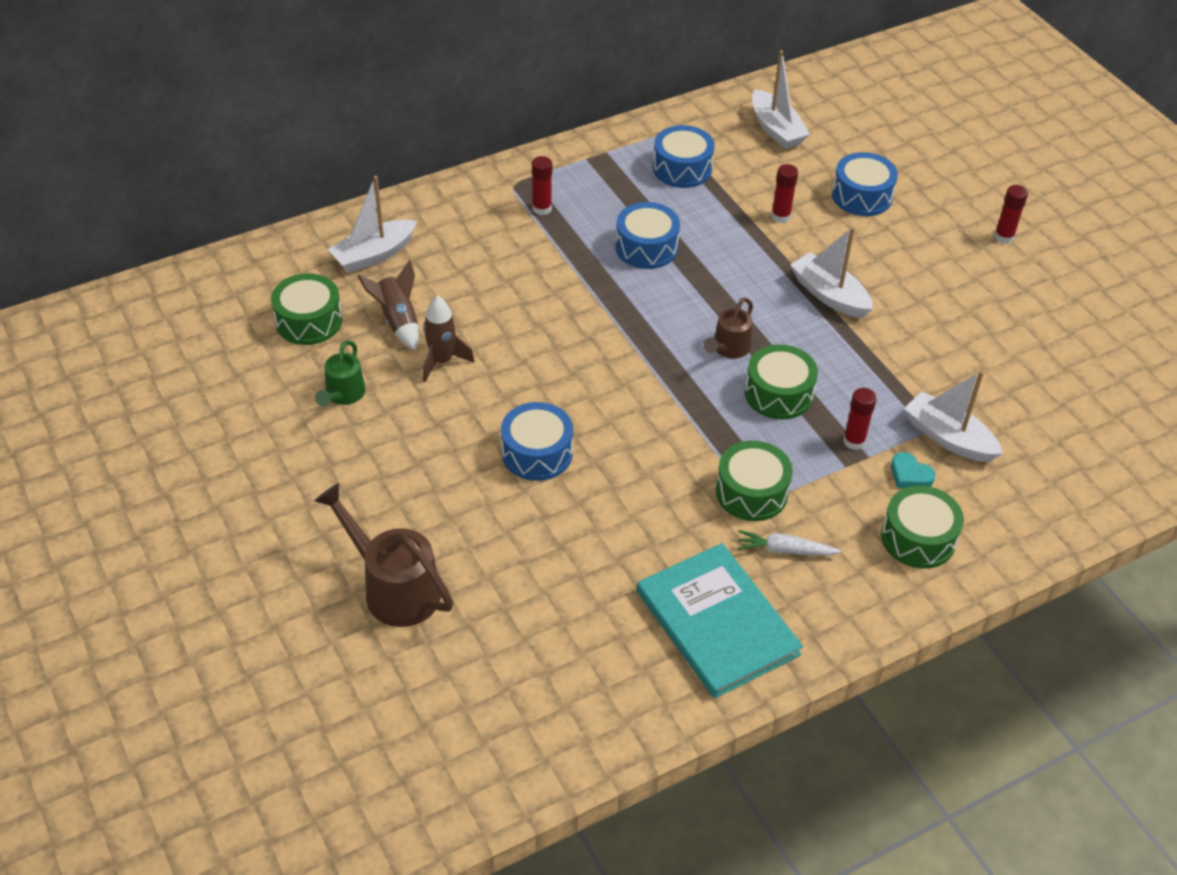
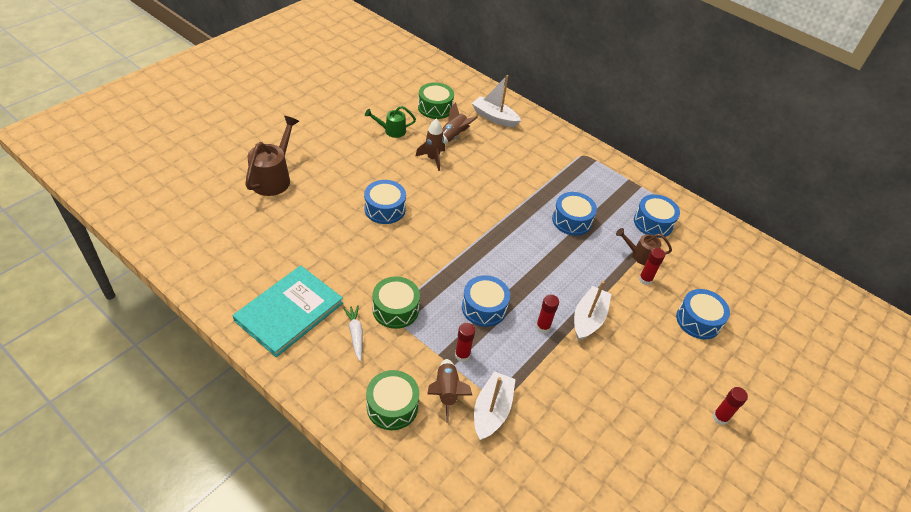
camera: 65 degrees right, 0 degrees up
red glue stick [532,156,552,215] -> red glue stick moved to [536,295,559,333]
brown watering can [703,297,753,358] -> brown watering can moved to [616,228,672,265]
green drum [745,345,818,419] -> blue drum [462,275,510,327]
white boat [752,50,810,149] -> none
turquoise heart [891,452,935,488] -> brown rocket [427,359,472,423]

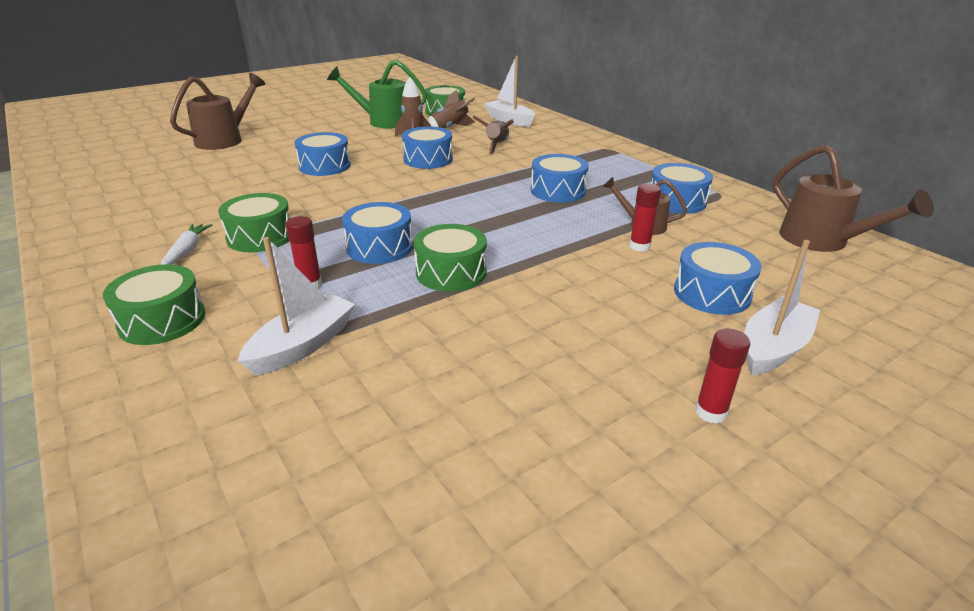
camera: 20 degrees right, 15 degrees down
turquoise book [233,266,343,357] -> none
green watering can [365,106,416,138] -> green watering can [327,60,427,128], size x1.69
brown rocket [427,359,472,423] -> brown rocket moved to [472,116,513,154]
red glue stick [536,295,559,333] -> green drum [414,224,487,292]
white boat [574,281,611,341] -> white boat moved to [745,240,820,375]
none -> blue drum [402,127,453,169]
none -> brown watering can [773,145,934,252]

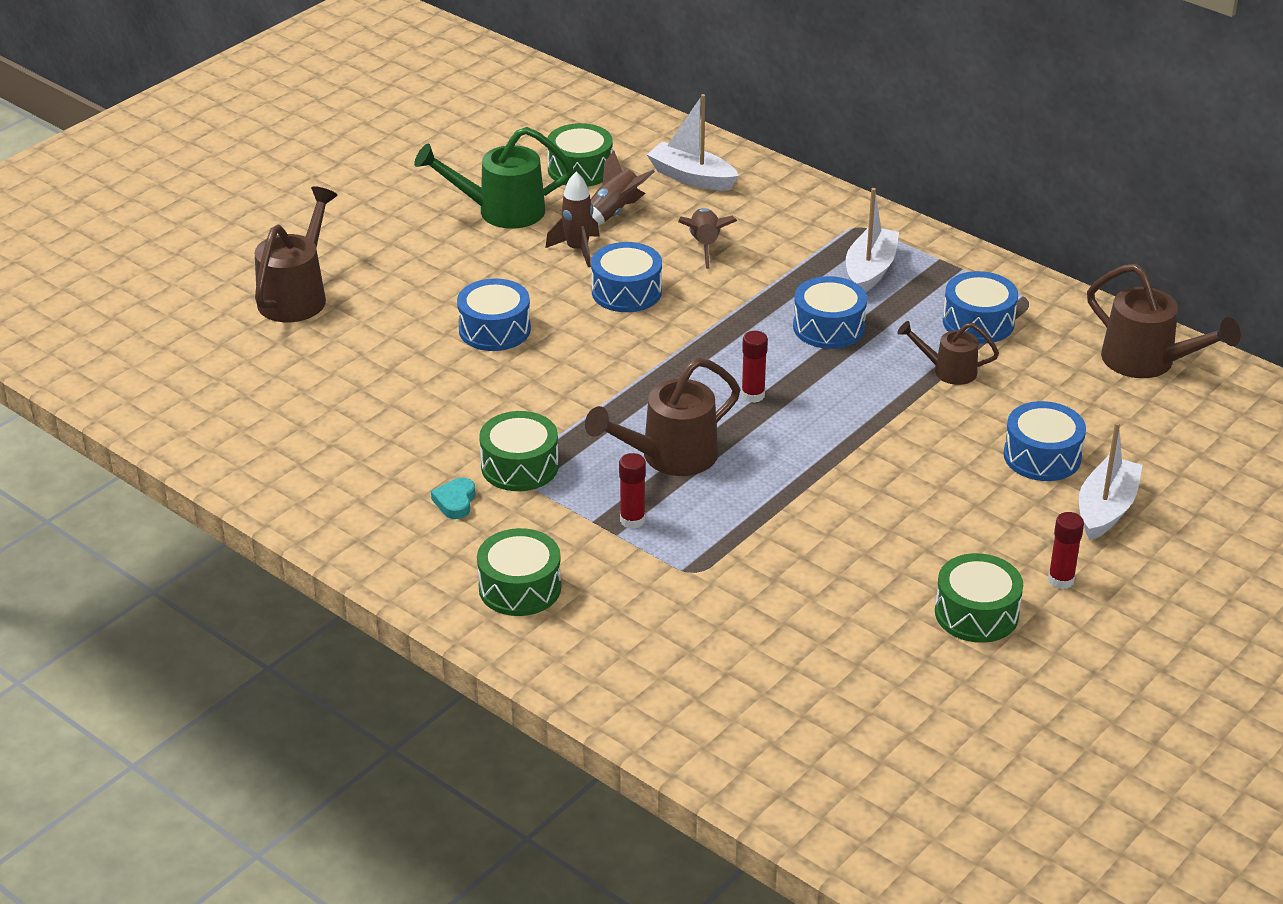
camera: 15 degrees left, 5 degrees up
white carrot [161,224,212,265] -> turquoise heart [431,478,475,519]
white boat [238,237,355,375] -> white boat moved to [846,188,899,292]
blue drum [342,202,413,264] -> brown watering can [585,358,740,476]
green drum [414,224,487,292] -> green drum moved to [935,553,1023,643]
red glue stick [629,184,661,252] -> red glue stick moved to [741,331,768,403]

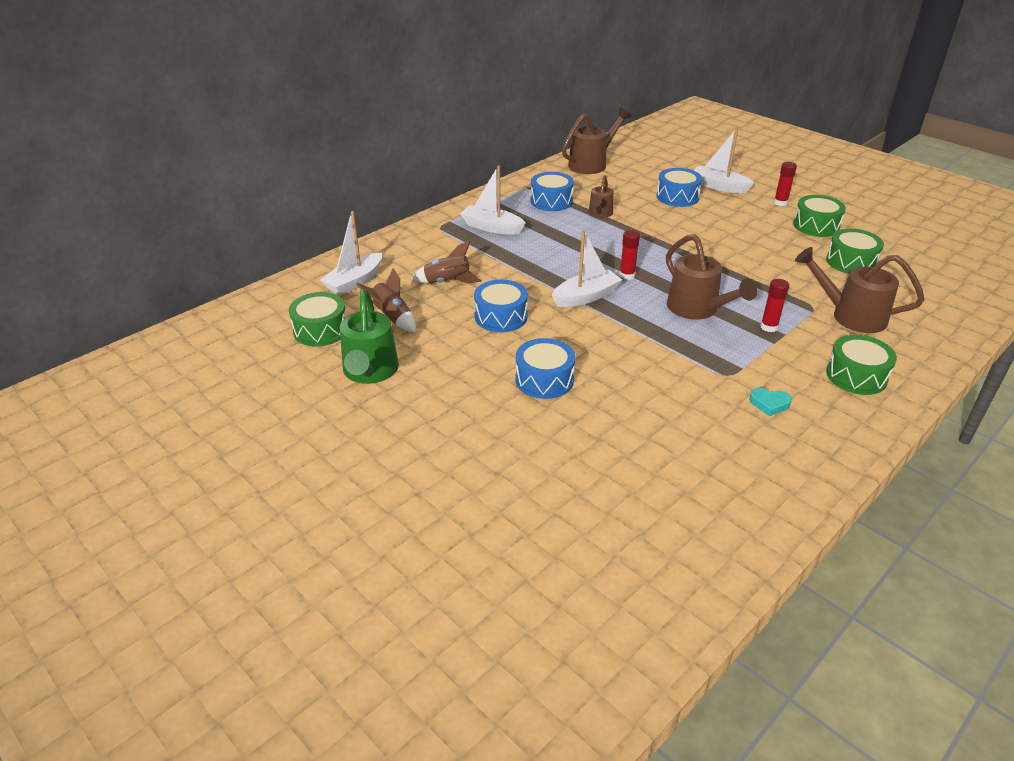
camera: 85 degrees left, 0 degrees up
brown watering can [255,186,338,322] -> brown watering can moved to [795,247,925,333]
green drum [479,411,559,491] -> green drum moved to [826,229,884,274]
brown rocket [545,172,599,267] -> none
blue drum [793,276,867,349] -> none
none -> white boat [552,230,622,307]

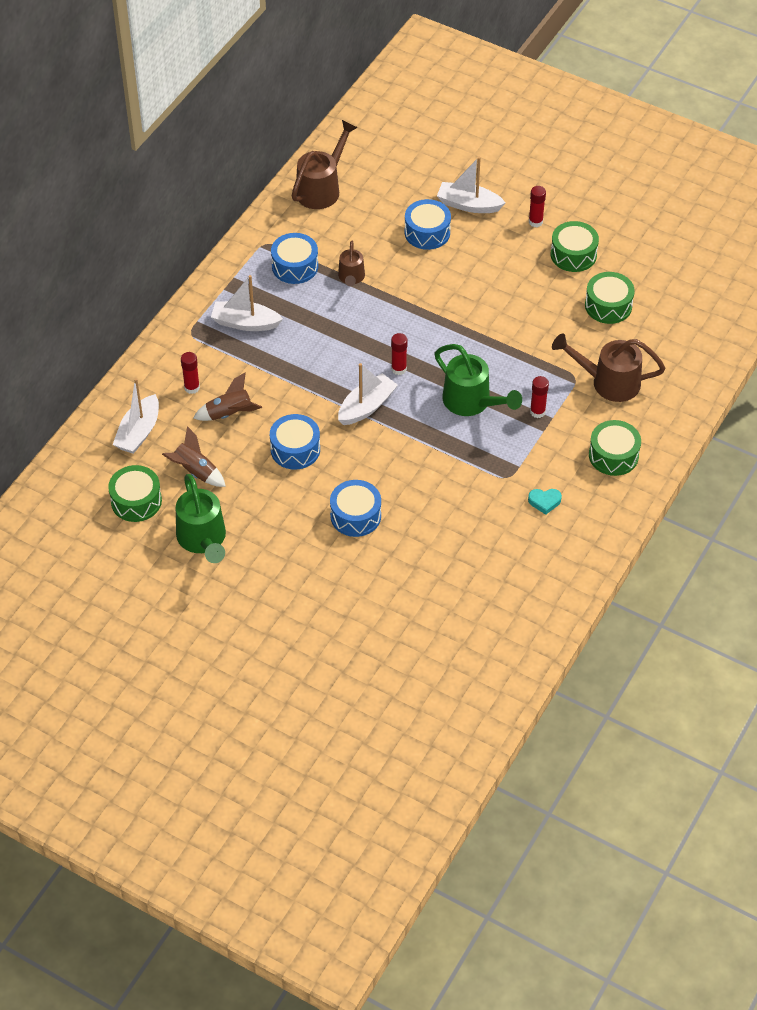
camera: 15 degrees left, 15 degrees up
brown watering can [666,234,758,320] -> green watering can [434,344,522,416]
none -> red glue stick [181,352,200,394]

